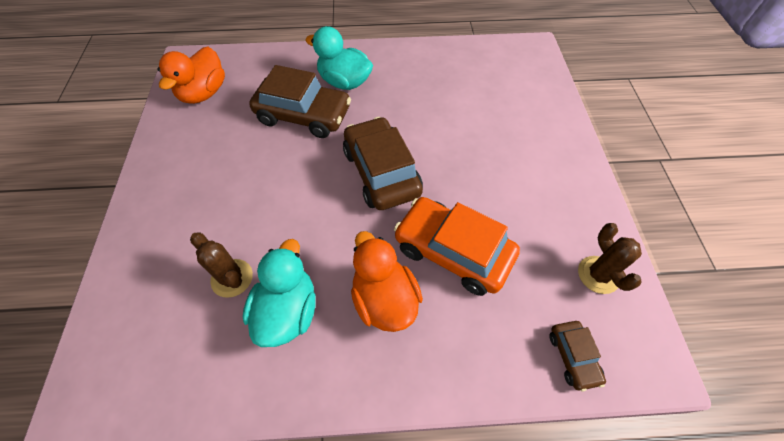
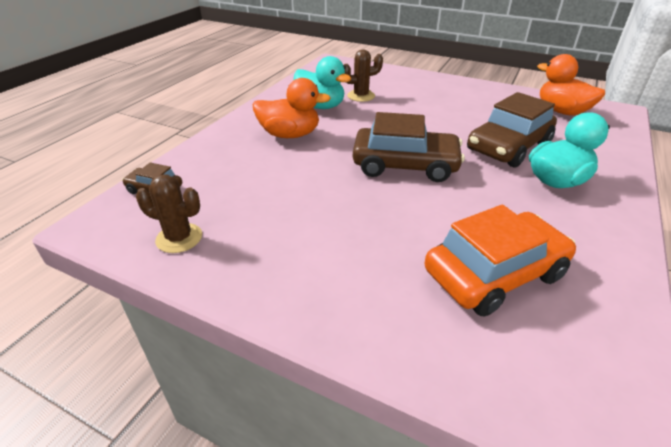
camera: 120 degrees right, 20 degrees down
orange car [394,197,520,296] -> orange car moved to [425,205,576,316]

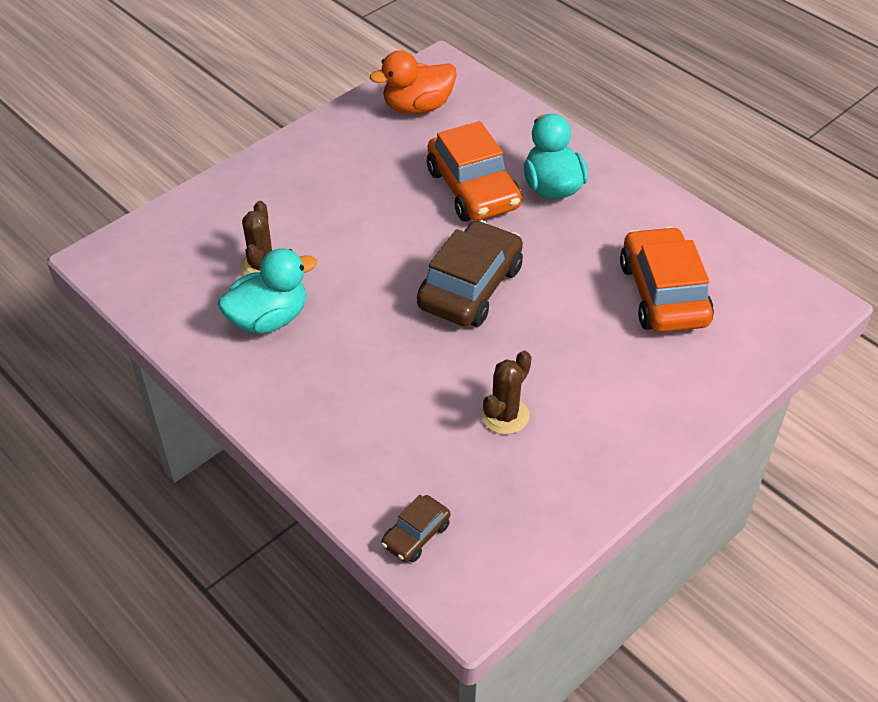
camera: 70 degrees left, 10 degrees up
brown cactus [136,174,202,253] -> brown cactus moved to [481,351,532,434]
orange duck [253,78,331,138] -> none
brown car [467,92,557,168] -> orange car [427,121,522,222]

